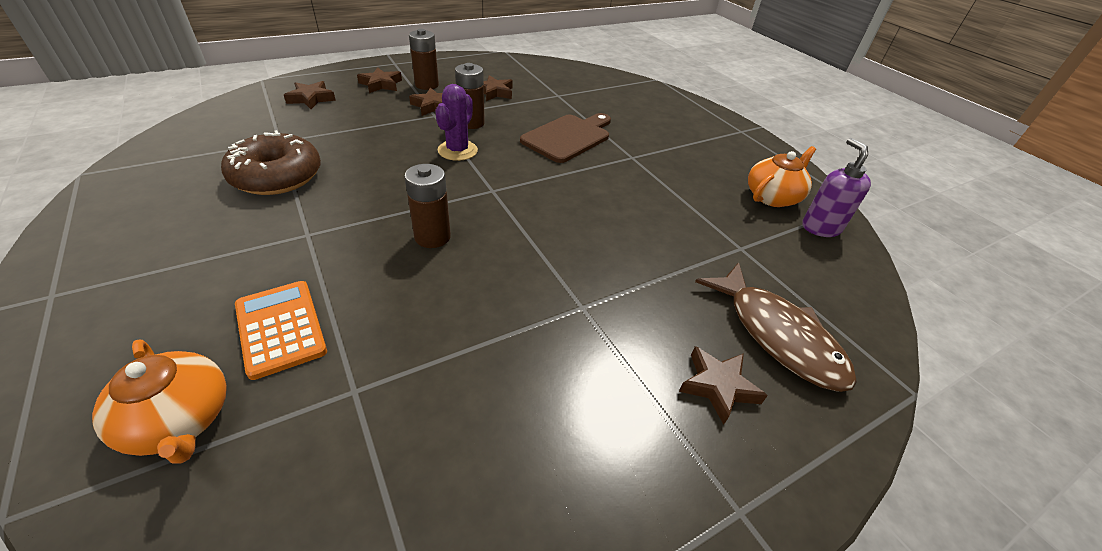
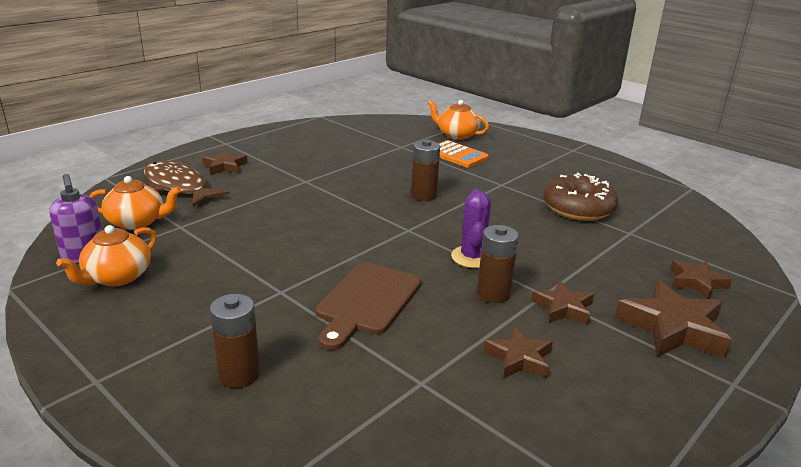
camera: 165 degrees right, 15 degrees down
brown star [357,67,402,93] -> brown star [615,280,732,358], size x1.67
brown battery [409,29,439,90] -> brown battery moved to [210,294,260,388]
none -> orange teapot [89,176,181,230]

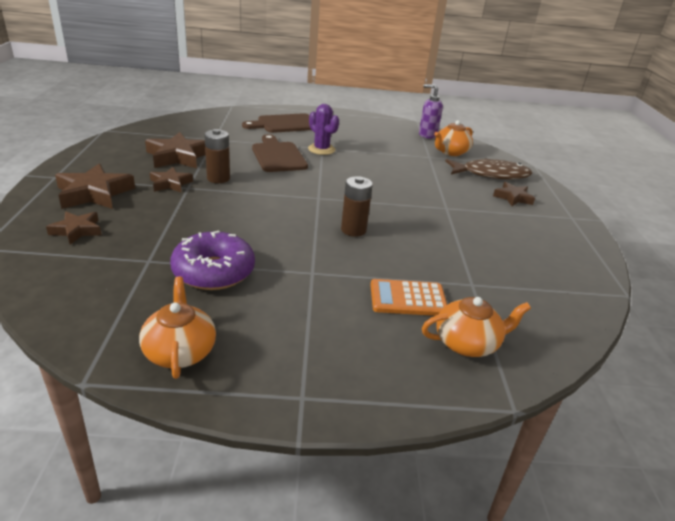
camera: 135 degrees right, 5 degrees up
orange teapot [56,225,157,286] -> orange teapot moved to [139,276,216,379]
brown battery [210,294,260,388] -> brown cutting board [242,113,311,133]
purple cactus [451,189,491,268] -> purple cactus moved to [308,104,339,155]
brown star [484,326,553,378] -> brown star [145,132,206,169], size x1.67
brown donut [543,173,618,221] -> purple donut [170,231,255,290]

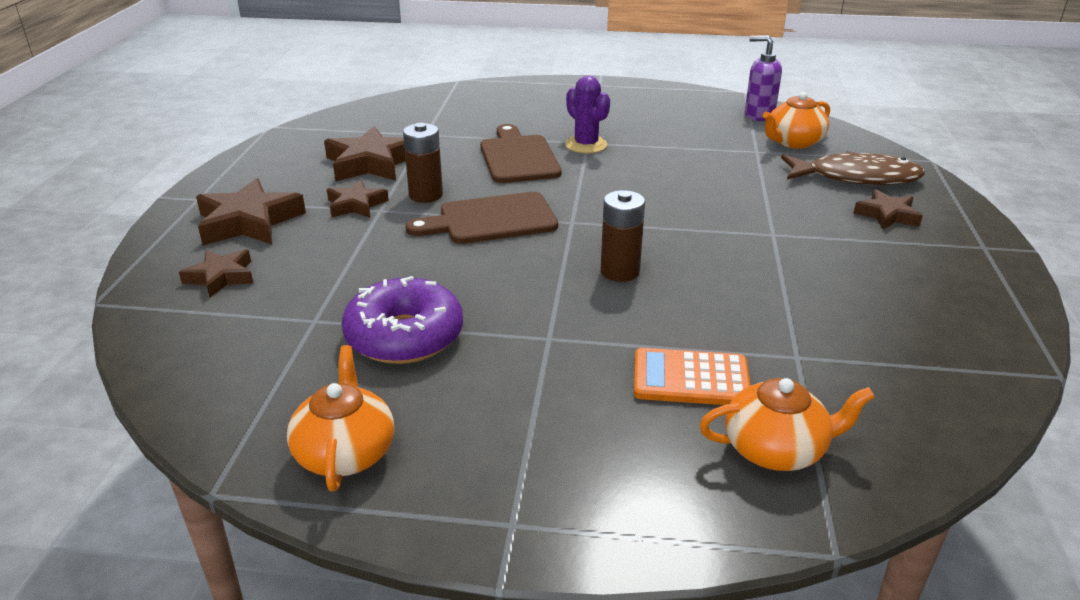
camera: 10 degrees right, 0 degrees up
brown cutting board [242,113,311,133] -> brown cutting board moved to [406,192,558,244]

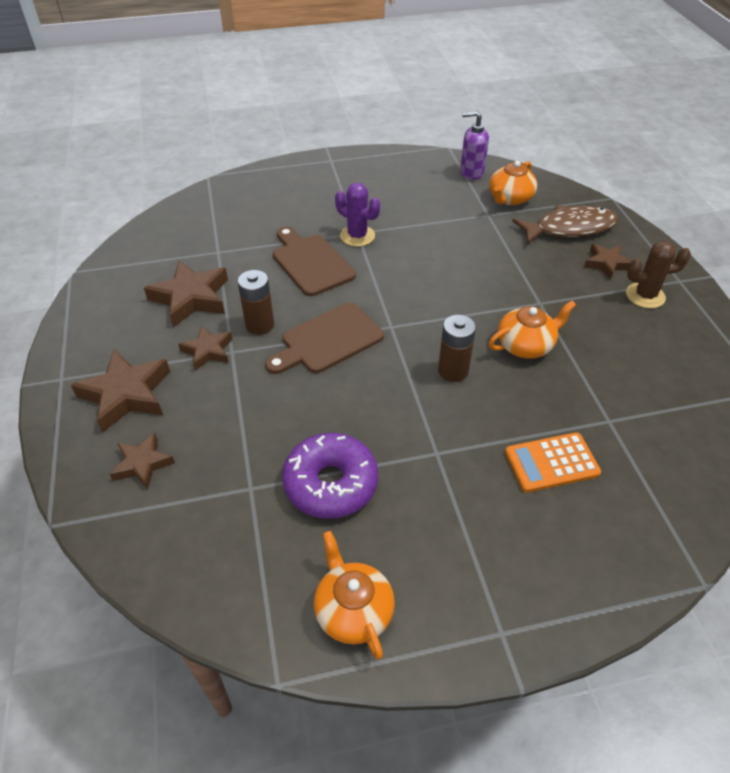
camera: 20 degrees left, 15 degrees up
orange teapot [699,378,875,471] -> orange teapot moved to [489,301,576,359]
none -> brown cactus [626,241,691,308]

